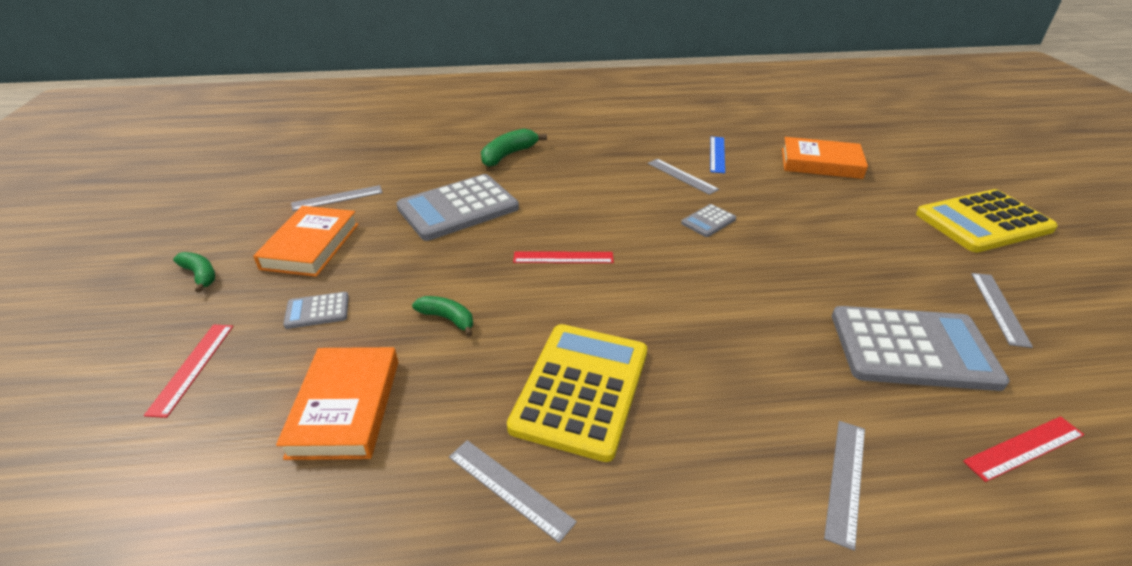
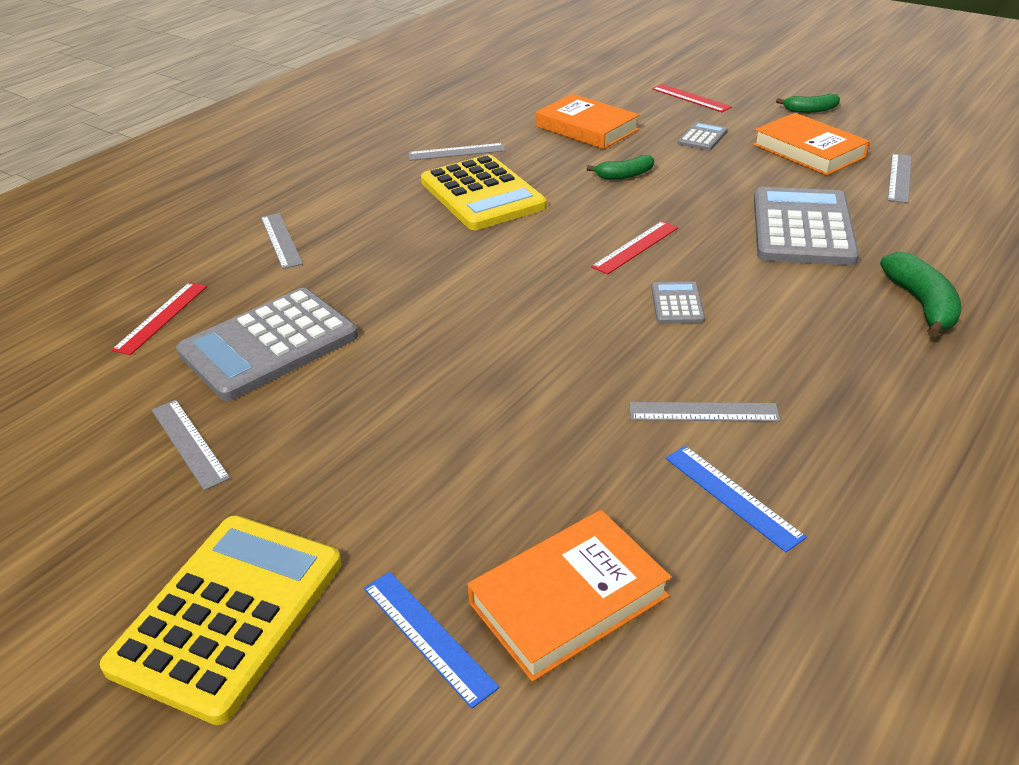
camera: 135 degrees right, 0 degrees up
grey calculator [681,204,736,237] -> grey calculator moved to [651,281,705,324]
none -> blue ruler [364,572,500,709]

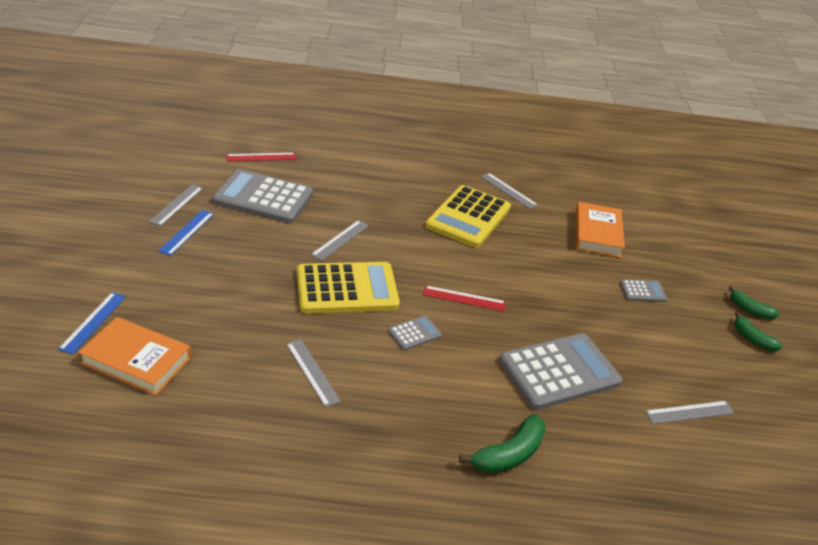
camera: 50 degrees right, 0 degrees up
yellow calculator [100,515,342,725] -> yellow calculator moved to [297,262,400,314]
grey ruler [261,213,303,269] -> grey ruler moved to [311,220,369,261]
green banana [587,155,654,179] -> green banana moved to [729,286,780,319]
red ruler [652,84,732,112] -> none
blue ruler [665,446,807,552] -> blue ruler moved to [158,210,214,256]
orange book [753,113,870,176] -> none

